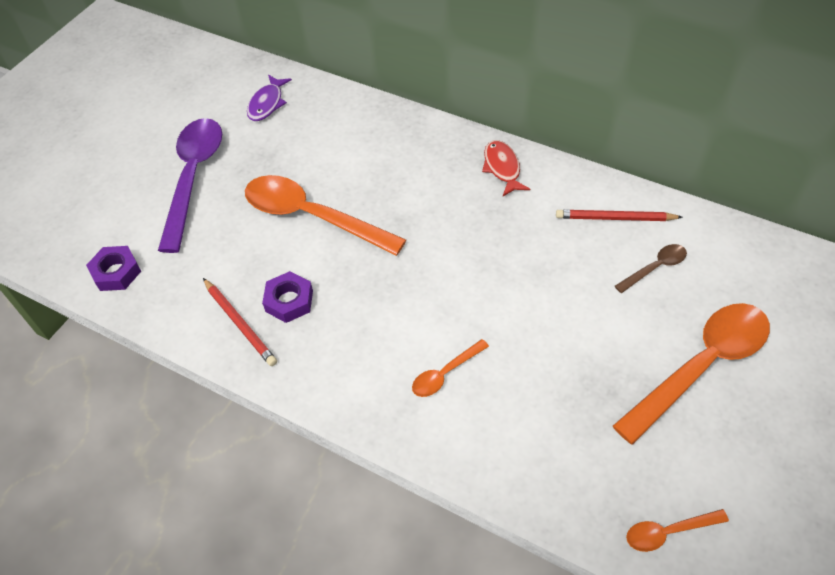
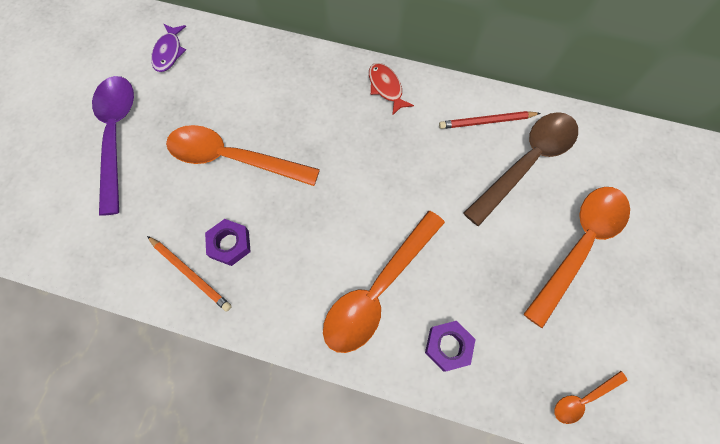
camera: 15 degrees left, 15 degrees up
purple nut [86,246,141,291] -> purple nut moved to [425,321,476,372]
red pencil [203,278,277,366] -> orange pencil [147,236,232,312]
orange spoon [412,339,489,397] -> orange spoon [323,211,445,353], size x2.18
brown spoon [615,244,687,293] -> brown spoon [463,112,578,226], size x2.18

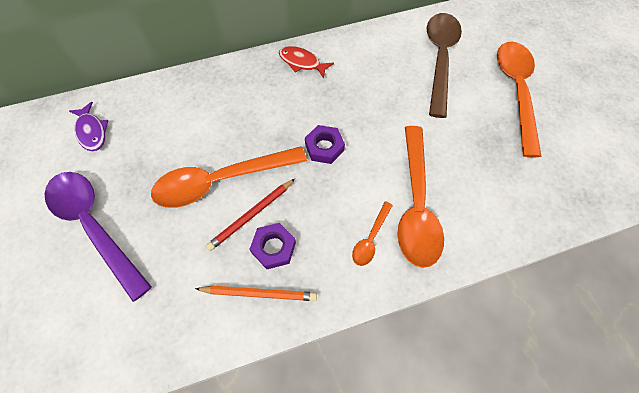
camera: 35 degrees left, 5 degrees down
purple nut [425,321,476,372] -> purple nut moved to [305,125,345,164]
red pencil [439,111,541,129] -> red pencil moved to [206,179,295,251]
orange spoon [554,371,628,424] -> orange spoon moved to [352,201,393,266]

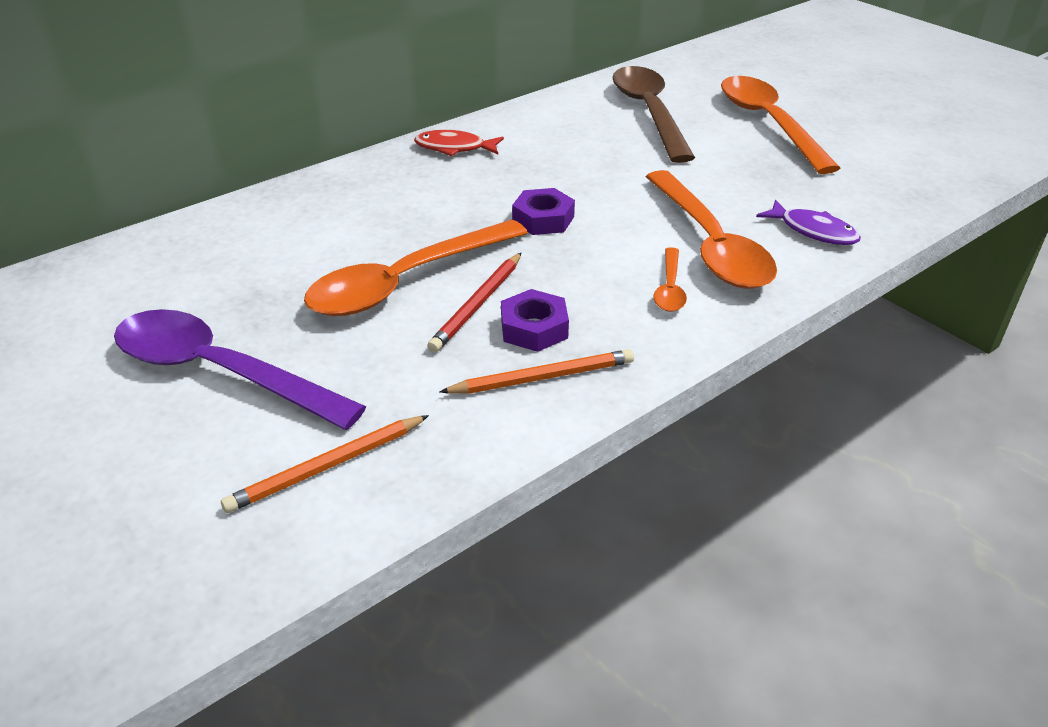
camera: 20 degrees left, 25 degrees down
purple fish [69,102,109,151] -> purple fish moved to [756,200,861,245]
none -> orange pencil [221,415,429,513]

